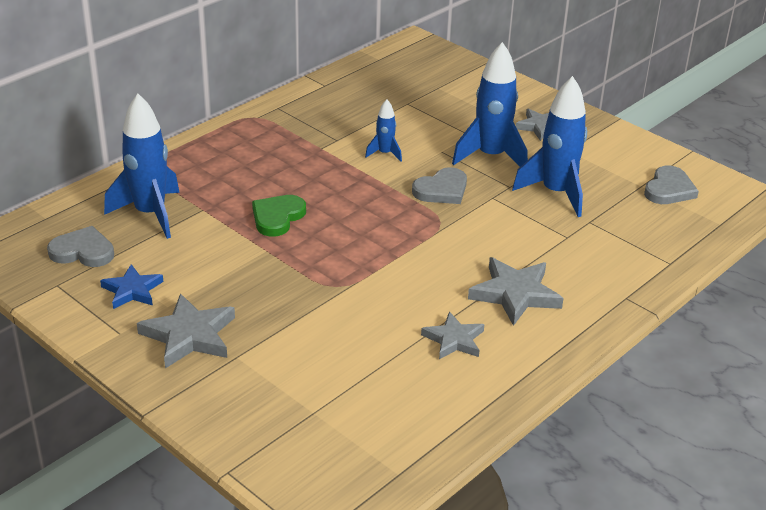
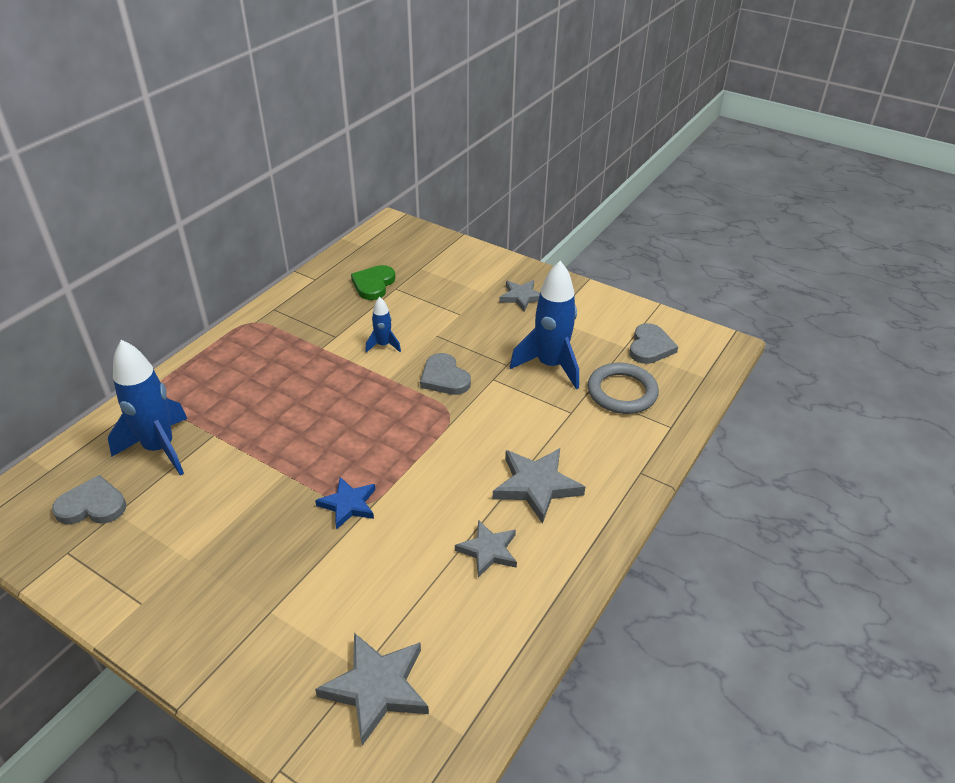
camera: 10 degrees left, 5 degrees up
blue star [100,264,163,309] -> blue star moved to [315,477,375,530]
grey star [137,293,235,369] -> grey star moved to [315,633,429,746]
green heart [252,195,306,237] -> green heart moved to [351,265,395,300]
grey heart [412,167,467,204] -> grey heart turned 105 degrees clockwise [420,353,471,395]
blue rocket [452,42,528,167] -> none
none -> grey ring [587,363,659,414]

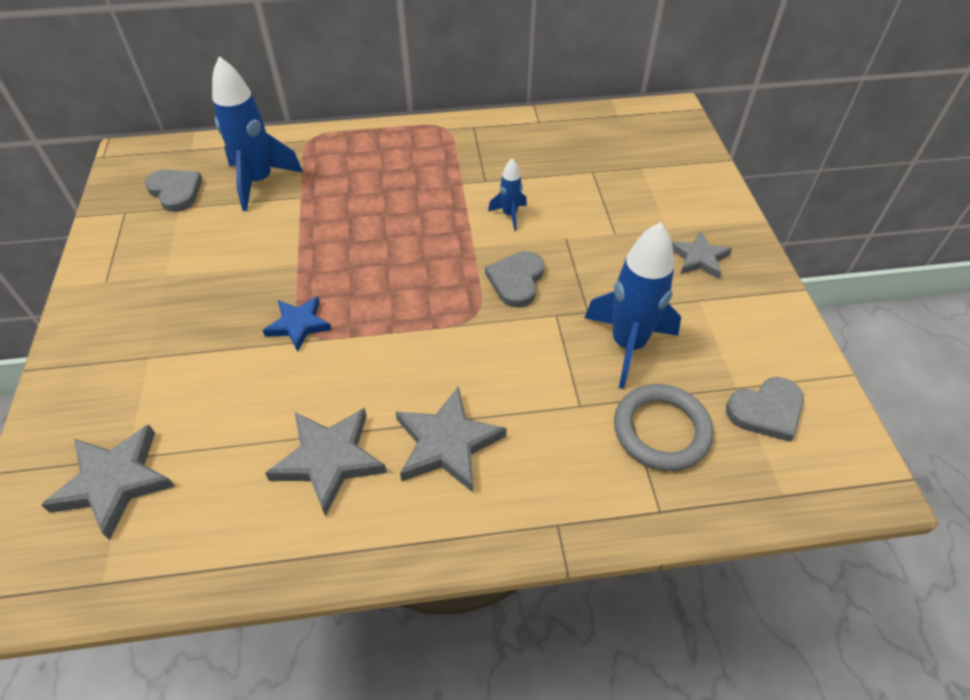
camera: 50 degrees right, 10 degrees up
green heart [351,265,395,300] -> none
grey star [455,520,517,578] -> grey star [265,408,387,517], size x1.52

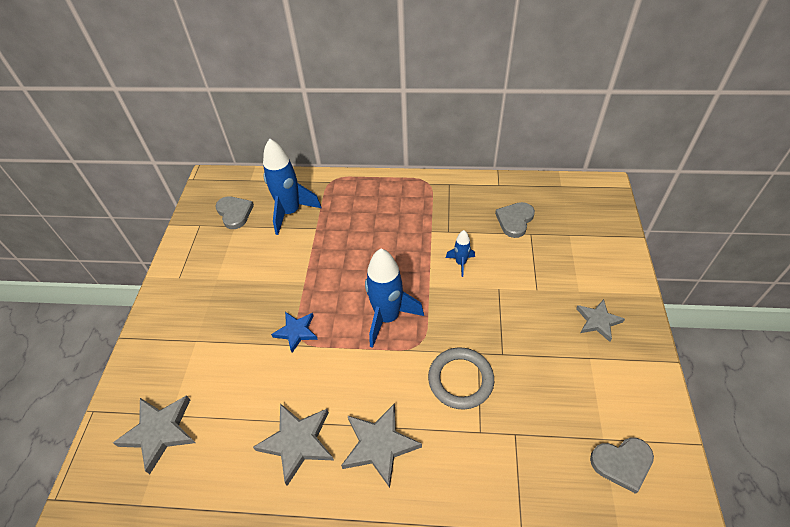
camera: 15 degrees right, 0 degrees up
grey heart [485,251,544,308] -> grey heart moved to [495,202,535,238]
blue rocket [585,222,681,389] -> blue rocket moved to [365,249,424,348]
grey ring [614,384,714,471] -> grey ring moved to [428,347,494,409]

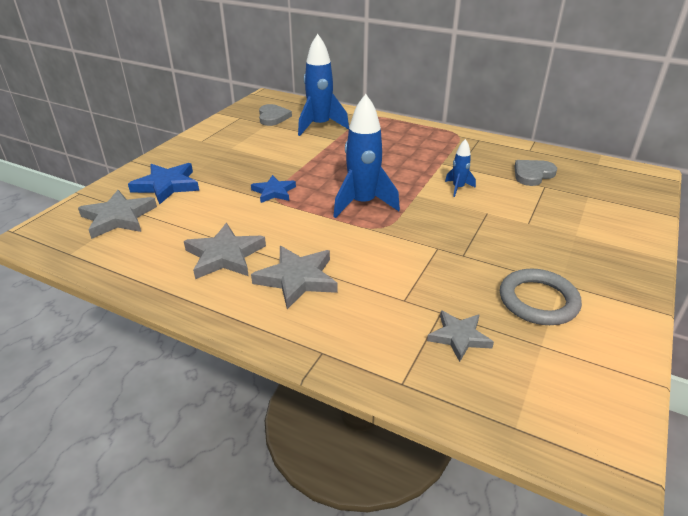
camera: 20 degrees right, 15 degrees down
grey ring [428,347,494,409] -> grey ring moved to [500,269,582,325]
grey star [576,299,625,342] -> grey star moved to [427,310,494,362]
grey heart [590,438,654,494] -> none
none -> blue star [128,163,199,205]

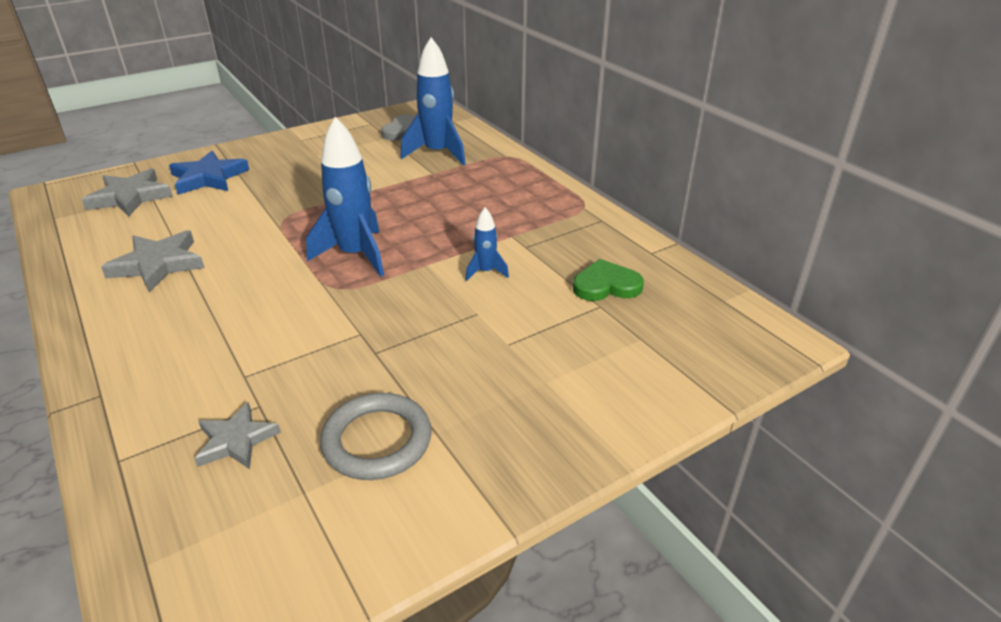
camera: 30 degrees right, 0 degrees up
blue star [251,175,296,203] -> none
grey star [251,246,338,309] -> none
grey heart [514,160,557,186] -> green heart [573,259,644,301]

